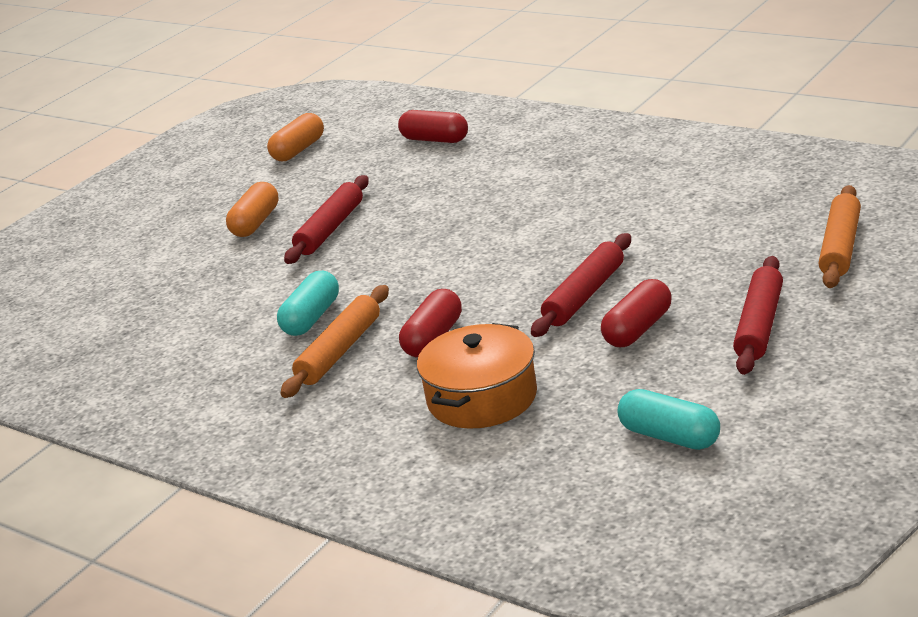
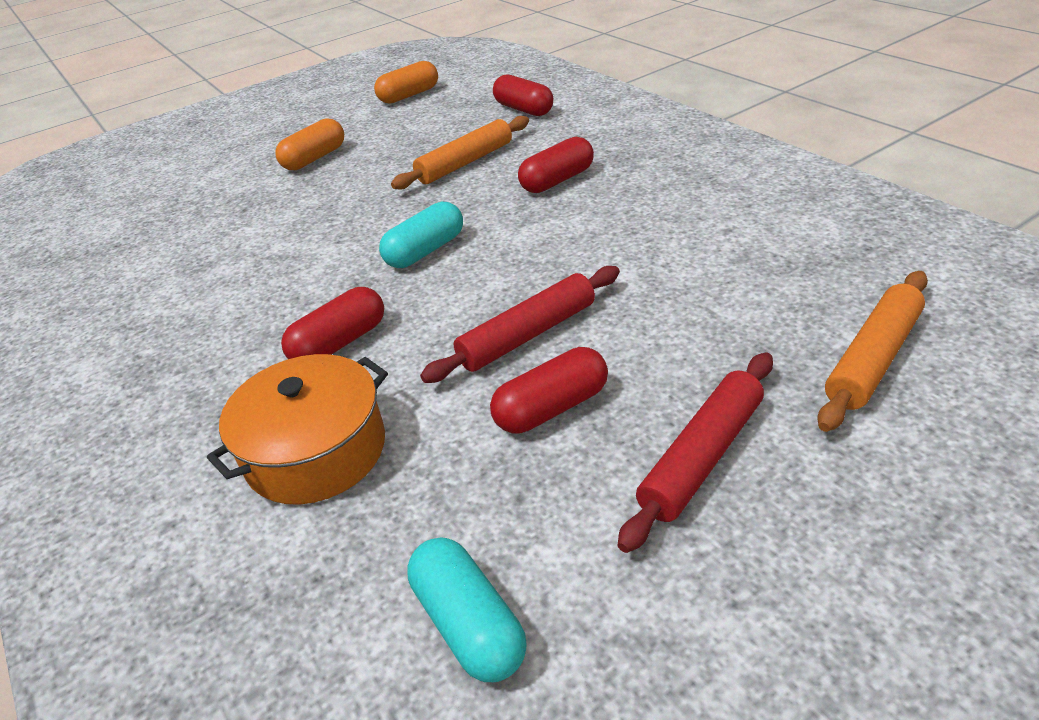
camera: 20 degrees right, 10 degrees up
turquoise capsule [277,271,339,336] -> turquoise capsule moved to [379,202,463,268]
orange rolling pin [280,285,389,398] -> orange rolling pin moved to [391,116,529,190]
red rolling pin [284,175,369,264] -> none
none -> red capsule [518,137,594,193]

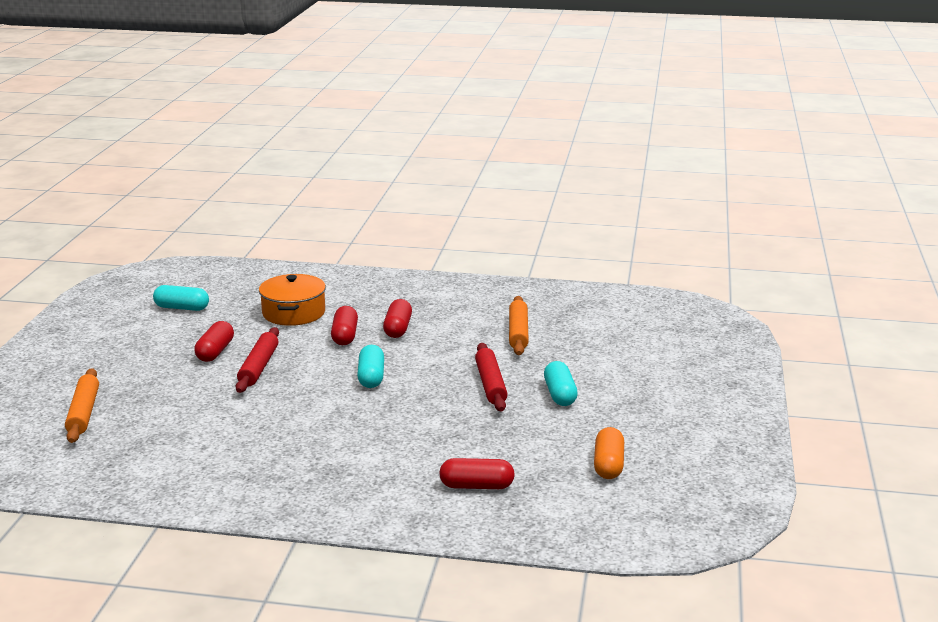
camera: 130 degrees right, 15 degrees down
orange capsule [275,118,344,170] -> turquoise capsule [544,361,578,406]
orange rolling pin [391,116,529,190] -> orange rolling pin moved to [509,296,529,355]
red capsule [518,137,594,193] -> red capsule moved to [383,299,412,338]
red rolling pin [618,352,773,553] -> red rolling pin moved to [475,343,508,412]

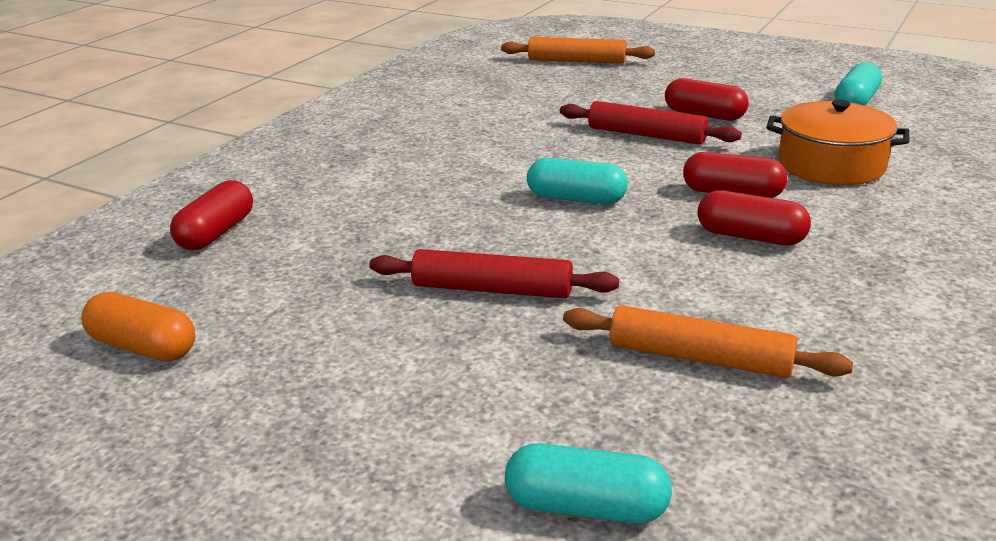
camera: 110 degrees right, 5 degrees up
turquoise capsule [544,361,578,406] -> turquoise capsule moved to [505,443,672,523]

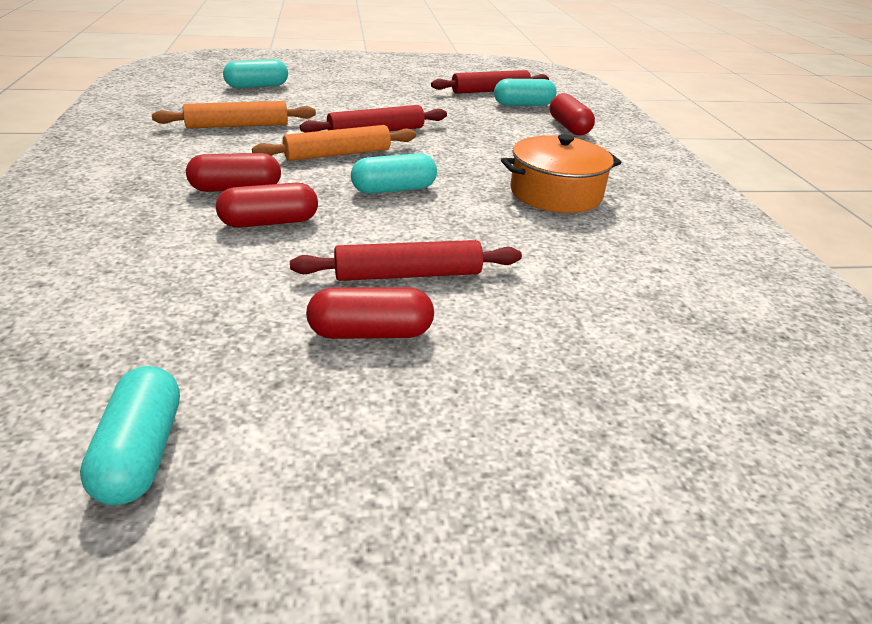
camera: 140 degrees right, 5 degrees up
orange capsule [81,292,195,361] -> red rolling pin [431,70,549,94]
orange rolling pin [501,37,655,64] -> orange rolling pin moved to [252,125,416,161]
orange pot [766,100,909,185] -> orange pot moved to [501,134,621,213]
none -> turquoise capsule [494,79,556,106]

